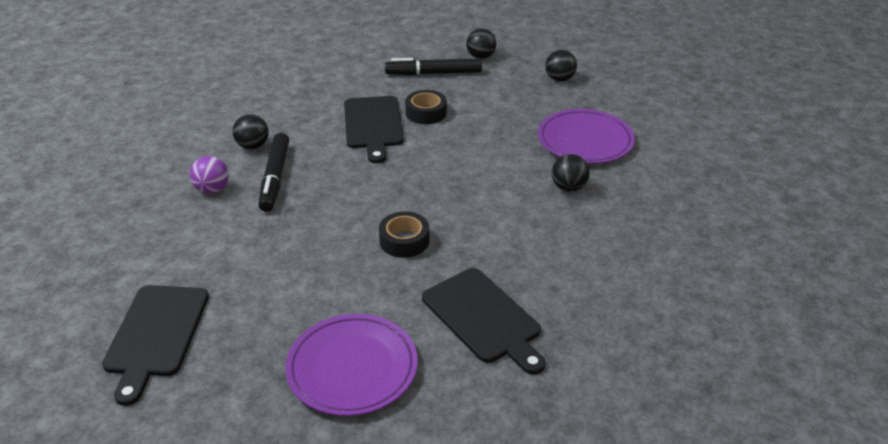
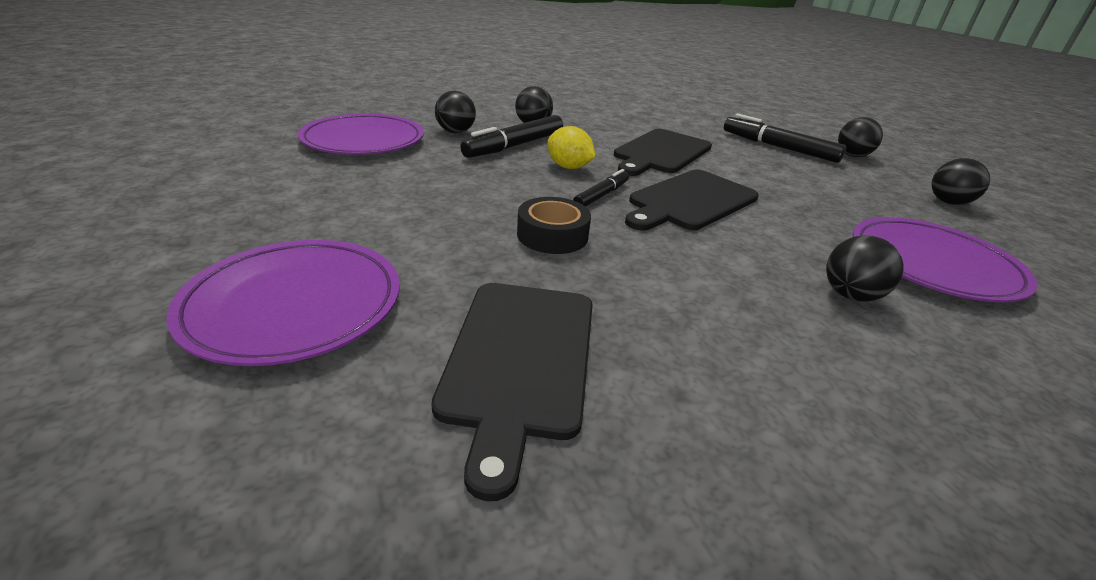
camera: 40 degrees right, 5 degrees down
black cutting board [102,285,209,406] -> black cutting board moved to [625,169,759,230]
purple ball [190,156,229,194] -> black ball [435,91,476,133]
black tape [405,90,447,124] -> none
none -> purple plate [298,113,424,155]
none -> yellow lemon [548,126,595,169]
none -> black marker [573,169,629,207]

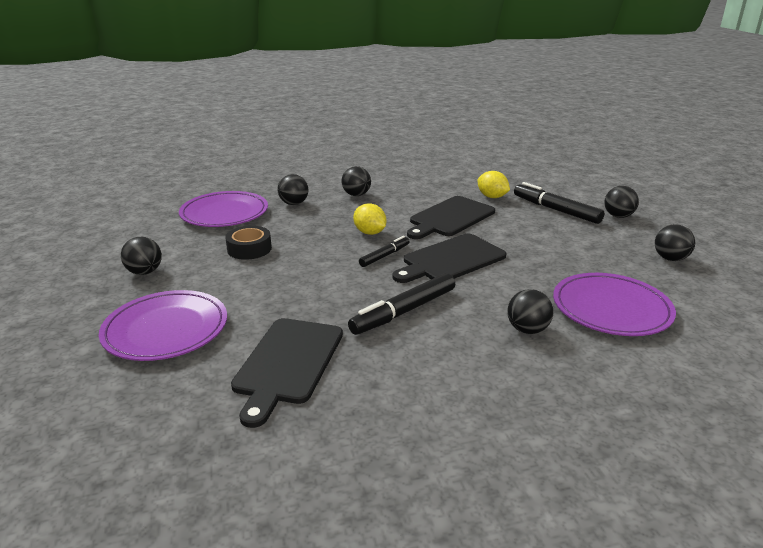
camera: 10 degrees right, 5 degrees down
black marker [460,115,563,158] -> black marker moved to [348,273,455,335]
black tape [517,197,591,254] -> black tape moved to [225,226,272,260]
none -> black ball [121,237,162,275]
none -> yellow lemon [477,171,510,198]

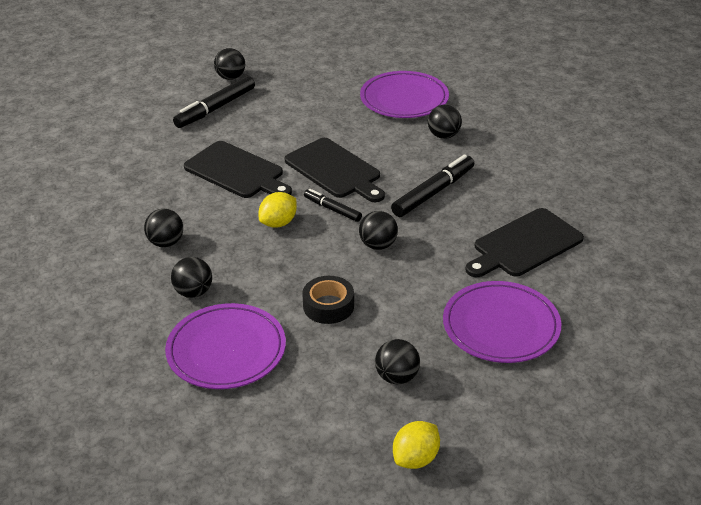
camera: 95 degrees left, 10 degrees up
black cutting board [231,318,343,428] -> black cutting board turned 135 degrees clockwise [465,208,584,277]
black marker [348,273,455,335] -> black marker turned 90 degrees counterclockwise [391,154,474,217]
yellow lemon [477,171,510,198] -> yellow lemon moved to [393,421,440,469]
black ball [655,224,695,261] -> black ball moved to [359,211,398,250]

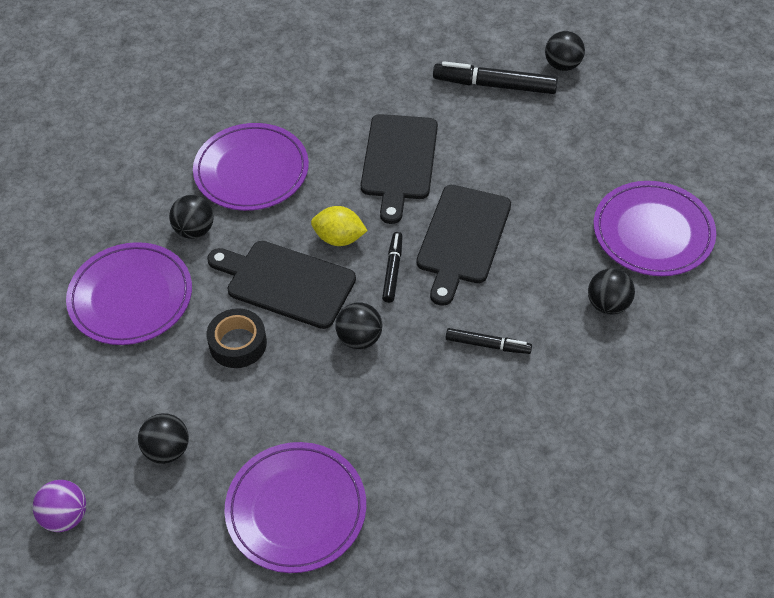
camera: 60 degrees right, 15 degrees up
black ball [144,209,183,247] -> purple plate [193,123,309,211]
black marker [391,154,474,217] -> black marker [446,328,532,354], size x0.59
yellow lemon [393,421,440,469] -> purple ball [33,480,86,532]
black cutting board [465,208,584,277] -> black cutting board moved to [207,241,356,329]

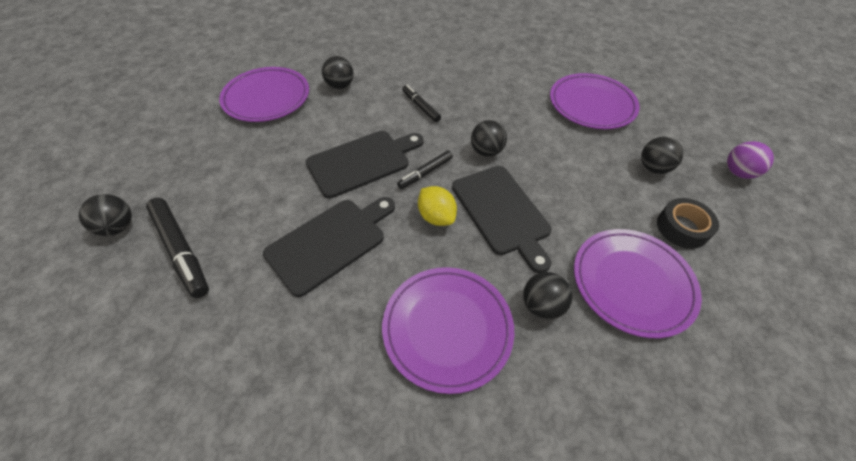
camera: 140 degrees left, 0 degrees up
black tape [206,308,267,368] -> black tape moved to [657,198,719,249]

